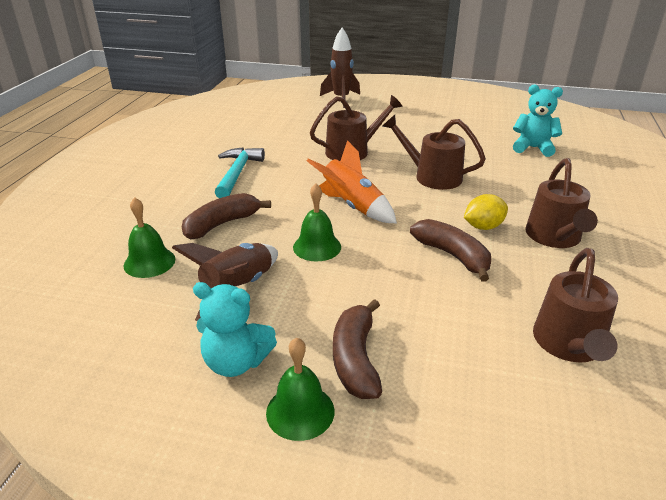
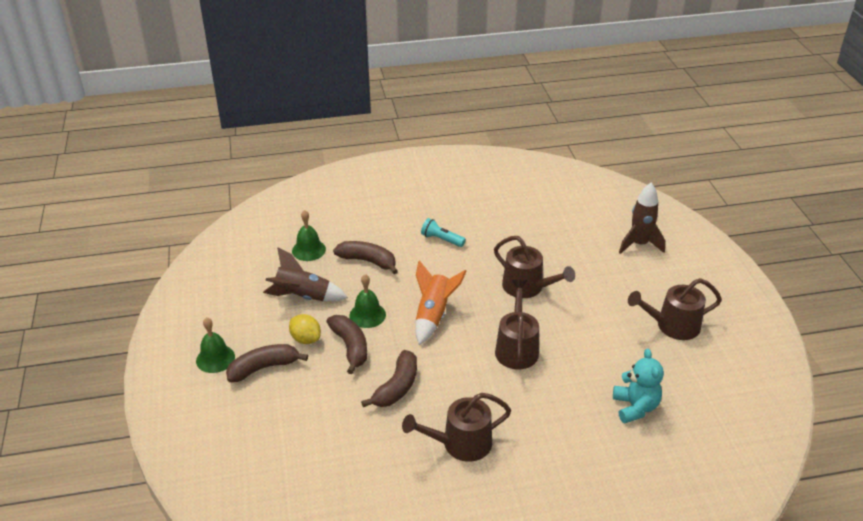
camera: 65 degrees right, 5 degrees up
turquoise teddy bear [193,282,277,377] -> none
turquoise hammer [215,147,265,198] -> turquoise flashlight [421,218,466,247]
yellow lemon [464,194,508,230] -> yellow lemon moved to [289,314,321,344]
brown watering can [533,248,618,362] -> brown watering can moved to [628,278,722,340]
none -> brown banana [326,315,367,374]

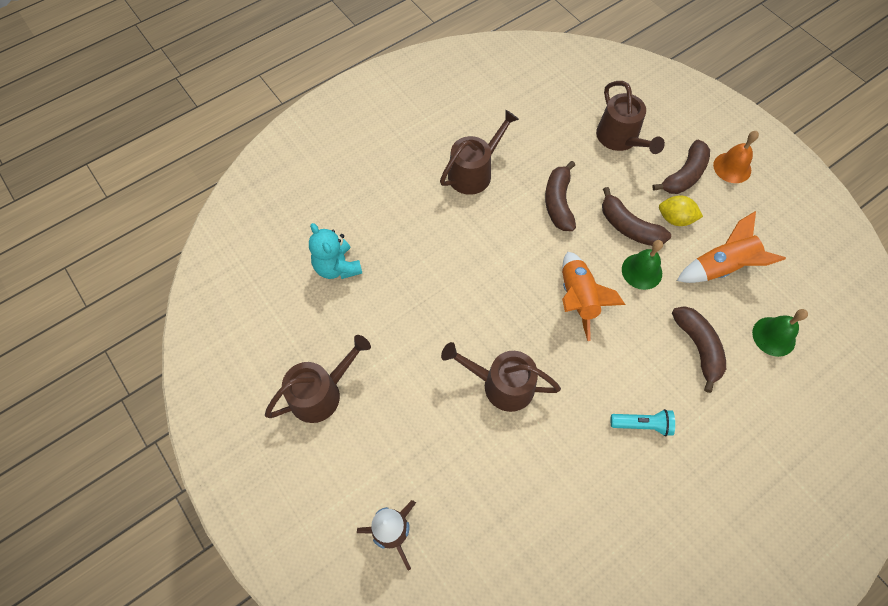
camera: 155 degrees right, 25 degrees up
green bell [196,317,235,373] -> orange bell [713,131,759,183]
brown rocket [263,247,348,301] -> orange rocket [677,211,786,283]
brown banana [333,241,398,274] -> brown banana turned 105 degrees counterclockwise [672,306,726,393]
brown watering can [495,280,539,370] -> brown watering can moved to [596,81,665,154]

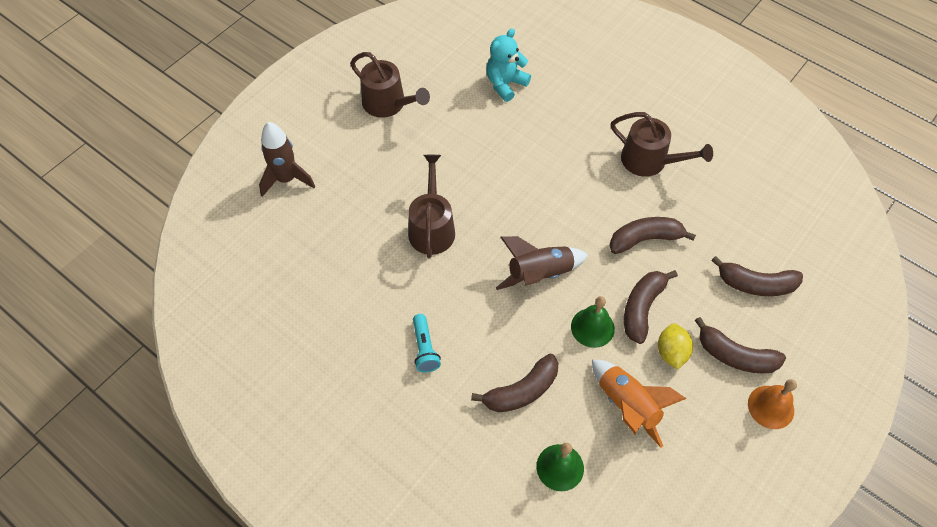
camera: 75 degrees right, 5 degrees down
orange rocket [562,252,625,341] -> brown rocket [496,236,588,290]
brown watering can [596,81,665,154] -> brown banana [711,256,803,296]

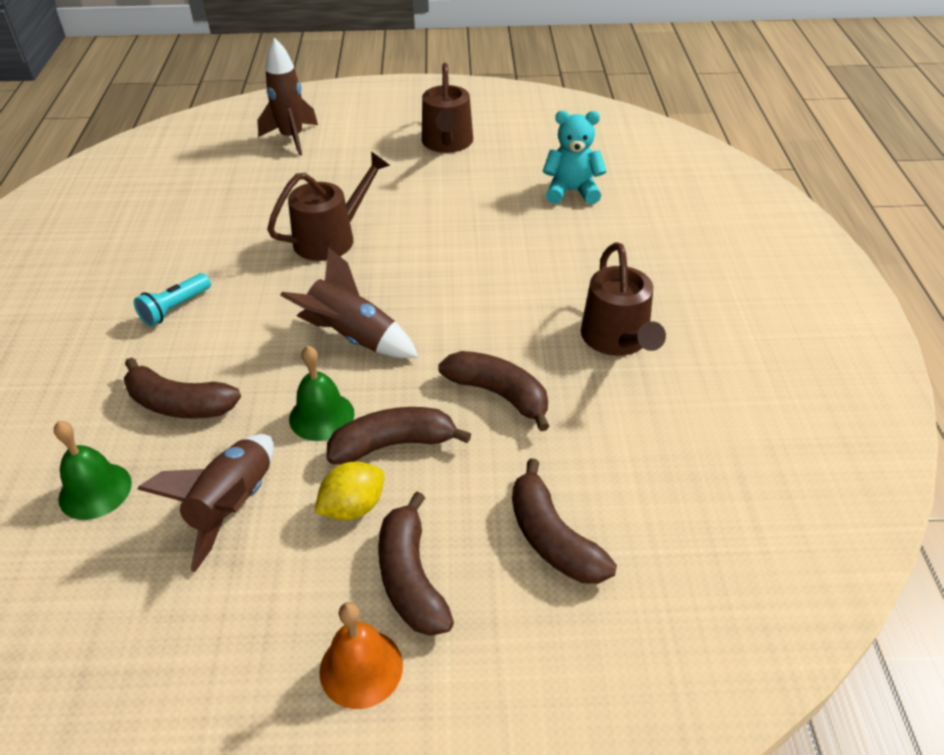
camera: 50 degrees right, 15 degrees down
orange rocket [592,360,687,448] -> brown rocket [137,434,274,572]

